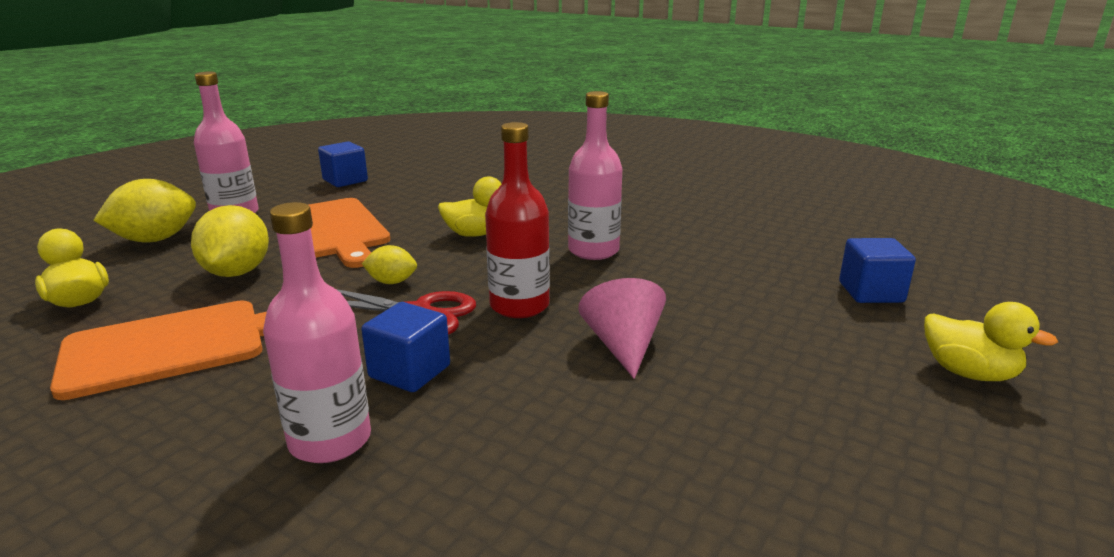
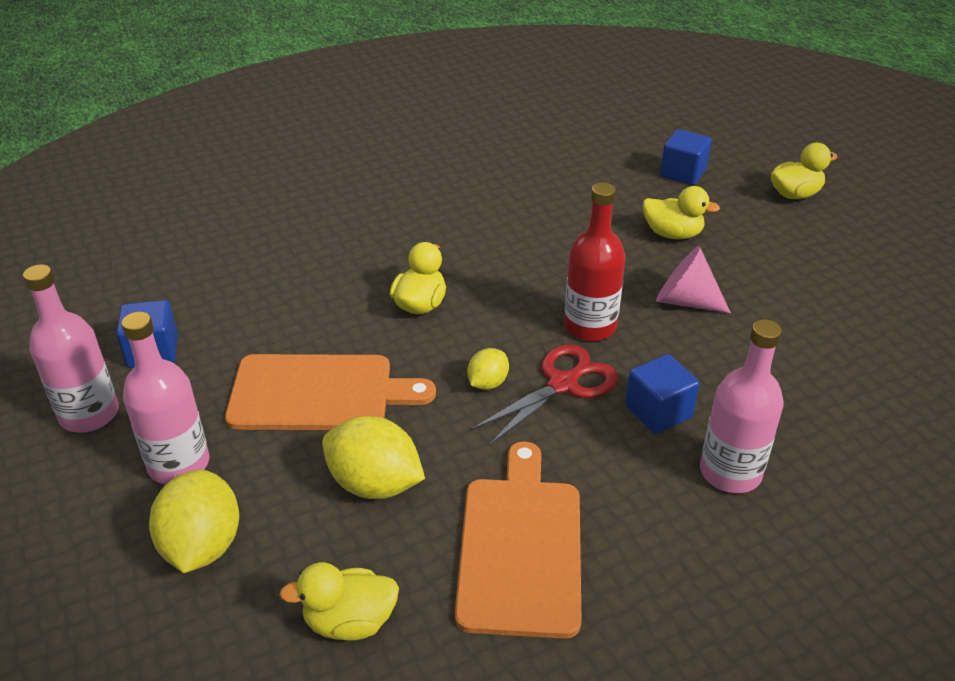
camera: 60 degrees left, 15 degrees up
pink bottle [568,91,622,260] -> pink bottle moved to [23,264,119,433]
none -> yellow duck [643,186,720,239]

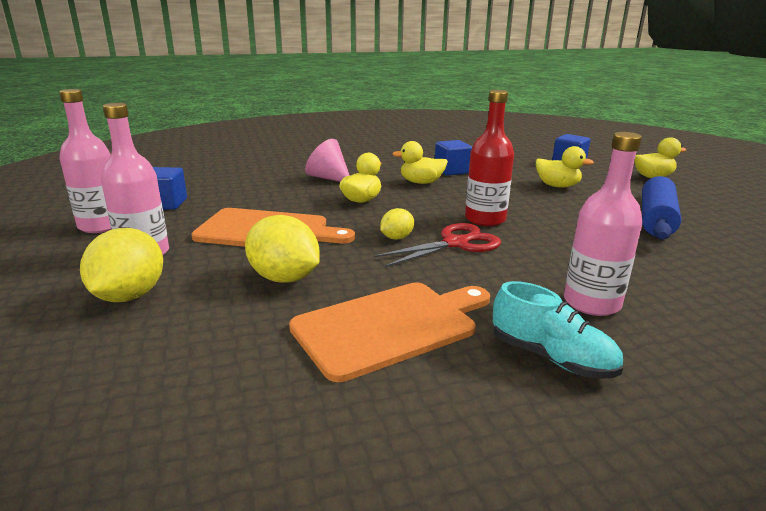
camera: 10 degrees right, 15 degrees down
yellow duck [279,562,399,641] -> yellow duck moved to [392,141,448,184]
orange cutting board [455,441,582,639] -> orange cutting board turned 45 degrees clockwise [289,283,490,382]
blue cube [625,354,700,434] -> blue cube moved to [435,140,472,176]
pink cone [656,246,731,313] -> pink cone moved to [305,139,350,182]
none -> turquoise shoe [493,281,623,379]
none -> blue rolling pin [642,176,681,239]

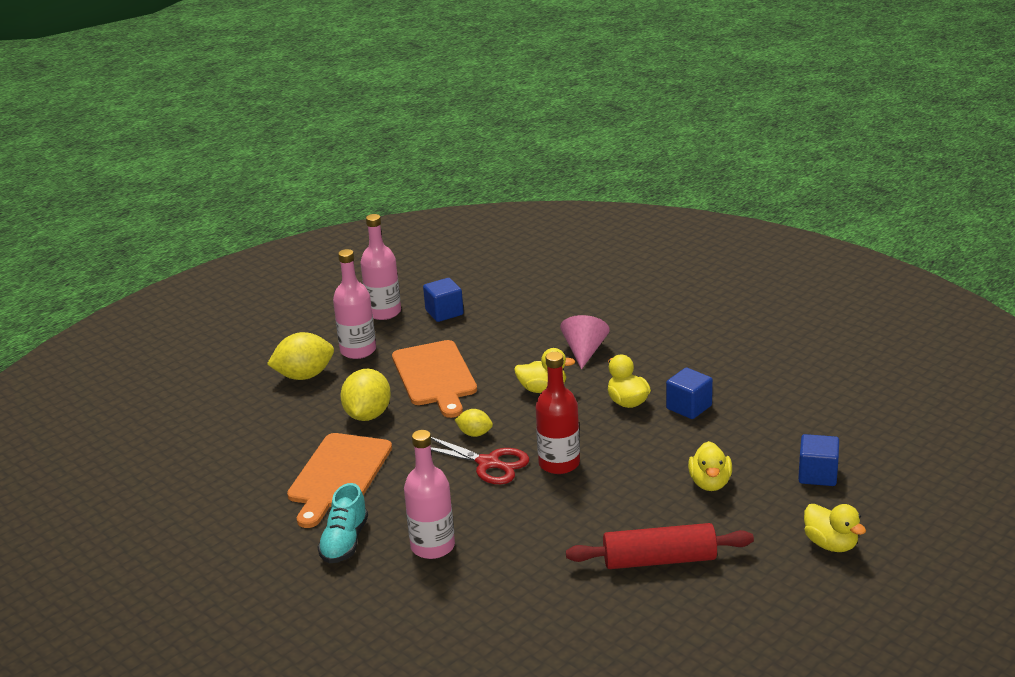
camera: 65 degrees right, 5 degrees up
orange cutting board [289,283,490,382] -> orange cutting board turned 75 degrees clockwise [287,433,392,528]
blue rolling pin [642,176,681,239] -> red rolling pin [566,523,754,569]

